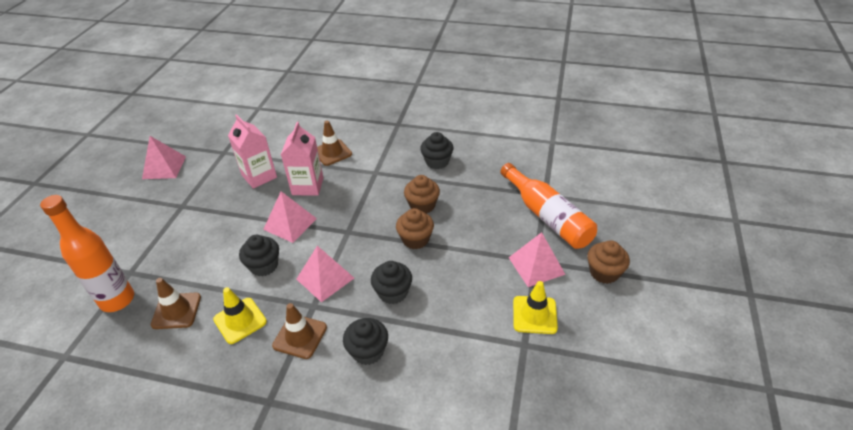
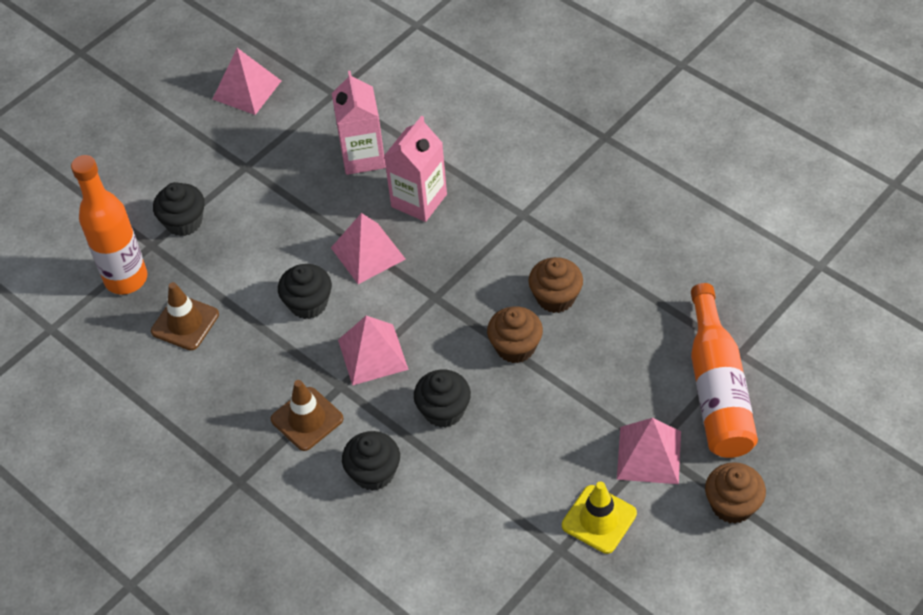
camera: 30 degrees right, 10 degrees up
yellow traffic cone [213,287,267,344] -> none
brown traffic cone [317,121,352,166] -> none
black cupcake [420,132,453,169] -> black cupcake moved to [153,182,205,236]

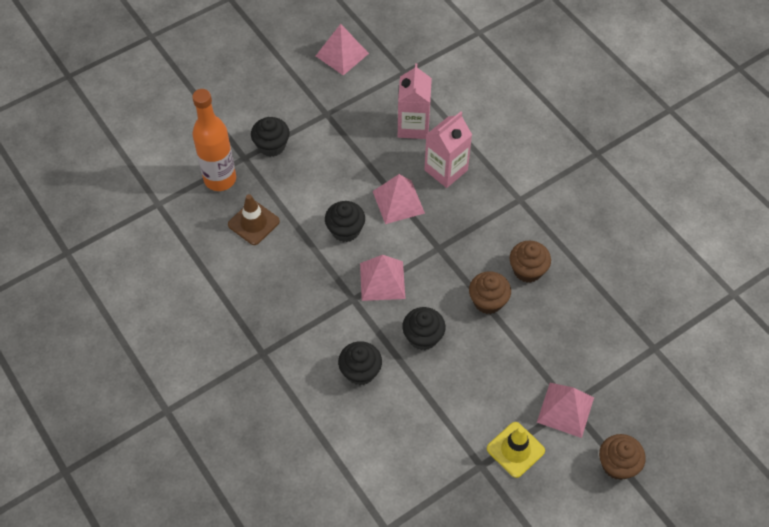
camera: 10 degrees right, 5 degrees up
brown traffic cone [271,380,343,451] -> none
orange bottle [691,283,758,458] -> none

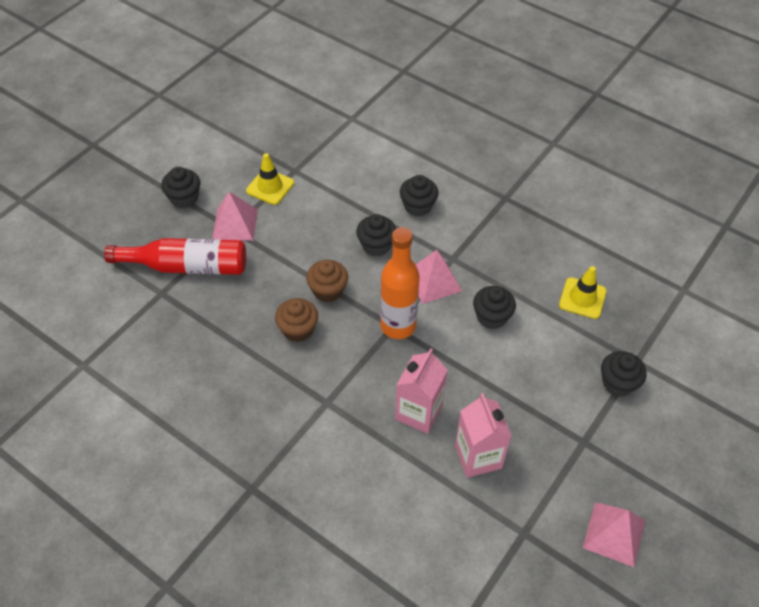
camera: 160 degrees right, 5 degrees down
orange bottle [192,89,236,191] -> orange bottle moved to [380,227,420,339]
brown traffic cone [228,194,280,245] -> yellow traffic cone [559,266,607,319]
pink pyramid [373,174,425,224] -> none
brown cupcake [599,434,646,480] -> black cupcake [161,167,200,208]
none -> red bottle [104,238,246,275]

